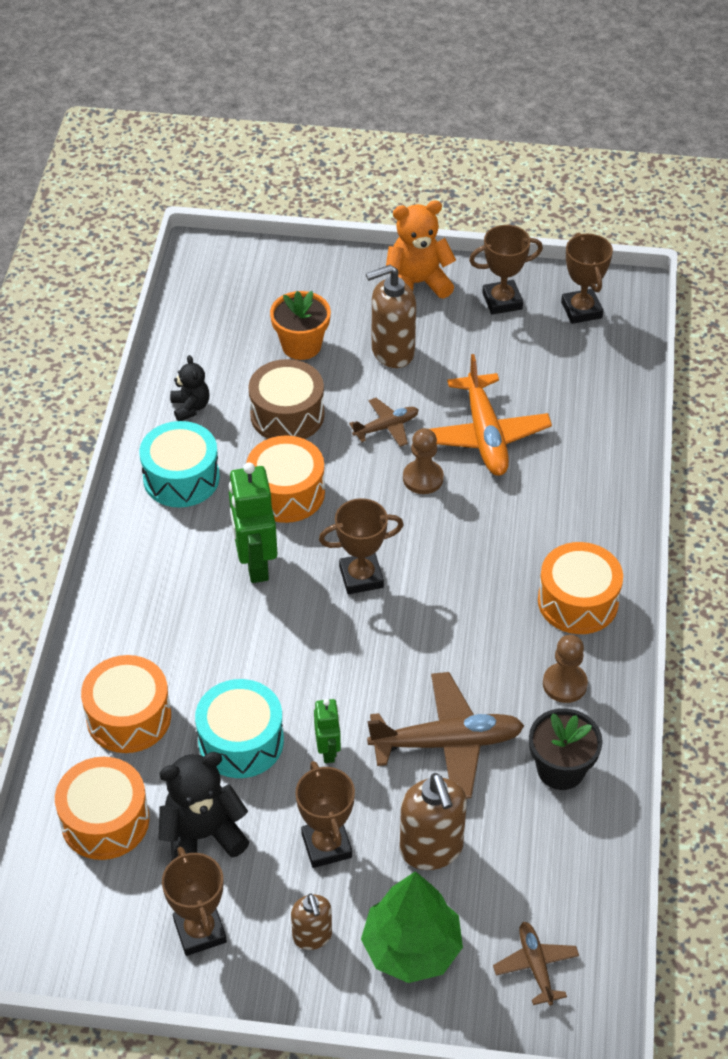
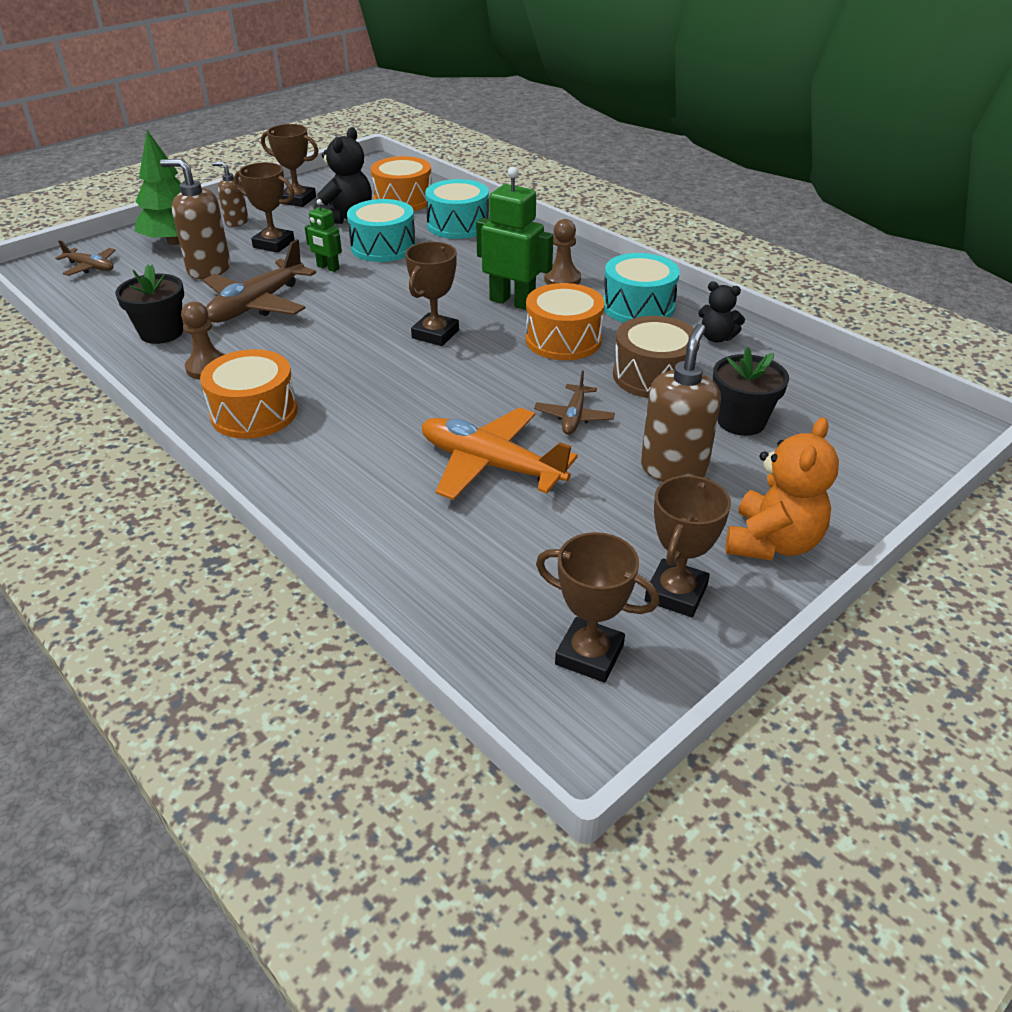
camera: 130 degrees right, 10 degrees down
orange drum [81,655,171,753] -> turquoise drum [425,179,489,239]
orange flower pot [270,291,331,360] -> black flower pot [713,347,789,436]
brown pawn [403,428,444,494] -> brown pawn moved to [544,219,581,285]

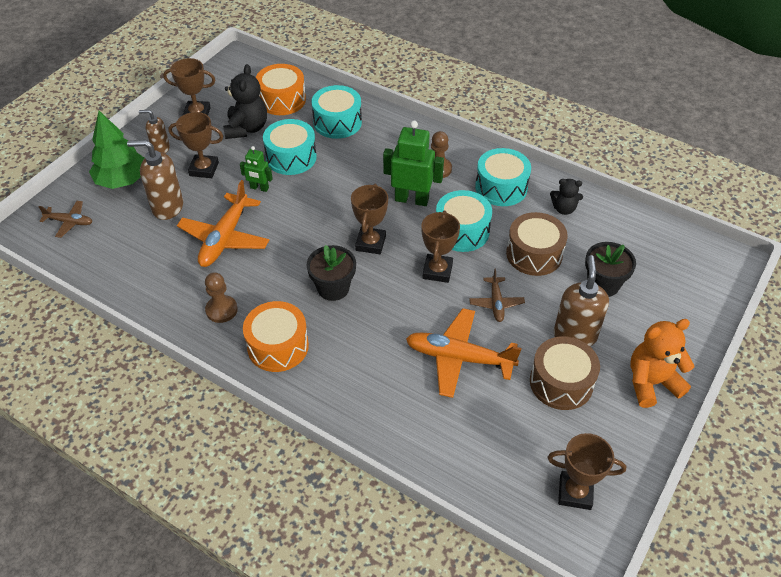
camera: 15 degrees left, 10 degrees up
black flower pot [115,264,184,344] -> black flower pot moved to [307,245,356,301]
brown plane [203,239,316,323] -> orange plane [177,180,269,267]
orange drum [526,283,605,360] -> turquoise drum [436,190,492,252]
brown trophy [645,475,731,617] -> brown trophy moved to [421,211,460,283]
orange teddy bear [726,417,839,560] -> orange teddy bear turned 120 degrees counterclockwise [631,319,694,408]
none -> brown drum [530,336,600,410]

